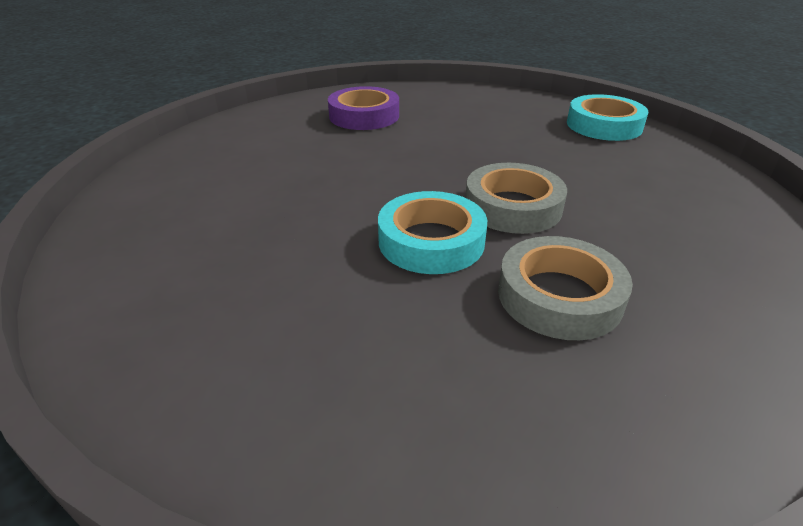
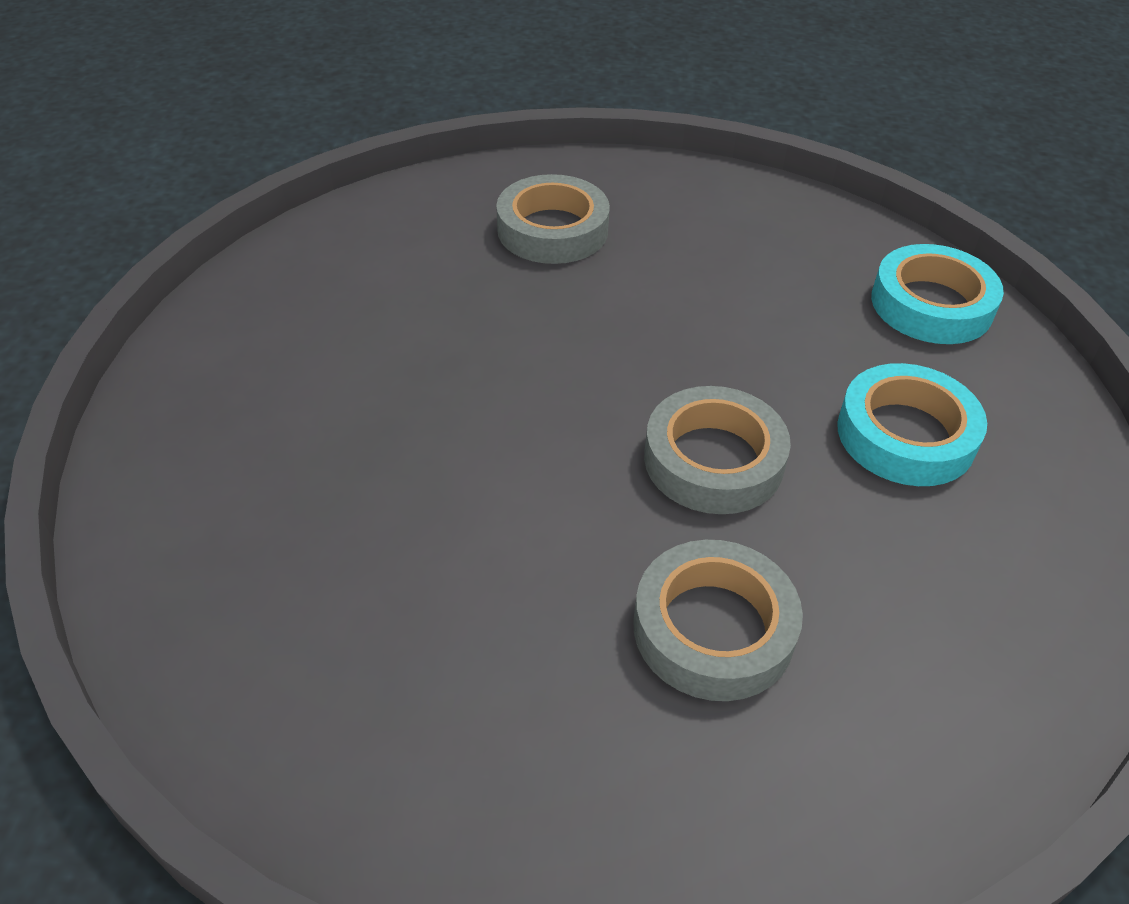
camera: 10 degrees right, 10 degrees up
purple tape [328,86,399,130] -> grey tape [496,174,610,264]
turquoise tape [378,191,487,274] -> turquoise tape moved to [837,363,987,486]

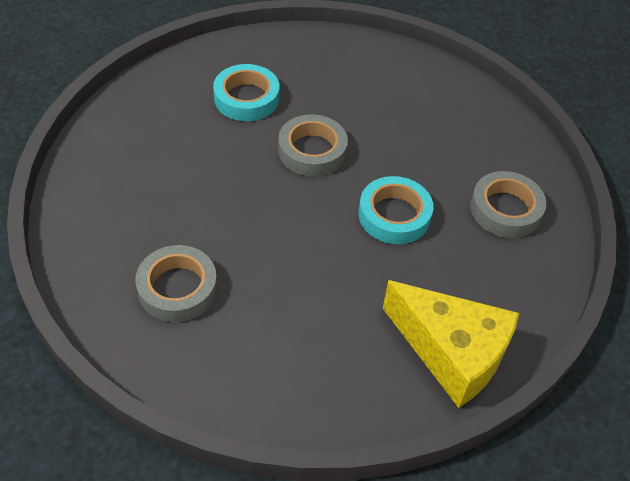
camera: 125 degrees left, 5 degrees up
grey tape [634,540,803,701] -> grey tape moved to [470,171,546,238]
turquoise tape [871,244,1004,344] -> turquoise tape moved to [358,176,433,244]
none -> yellow cheese [383,280,519,408]

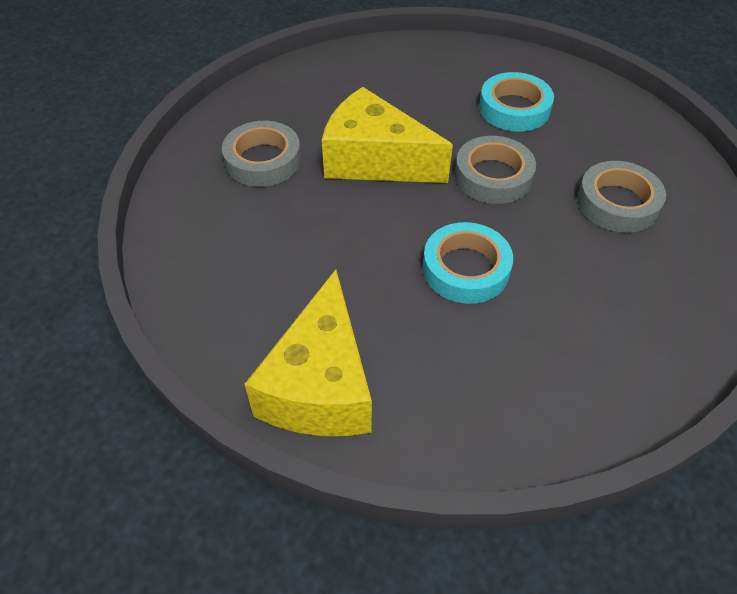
camera: 65 degrees right, 0 degrees up
grey tape [470,171,546,238] -> grey tape moved to [577,161,666,233]
none -> yellow cheese [322,87,453,183]

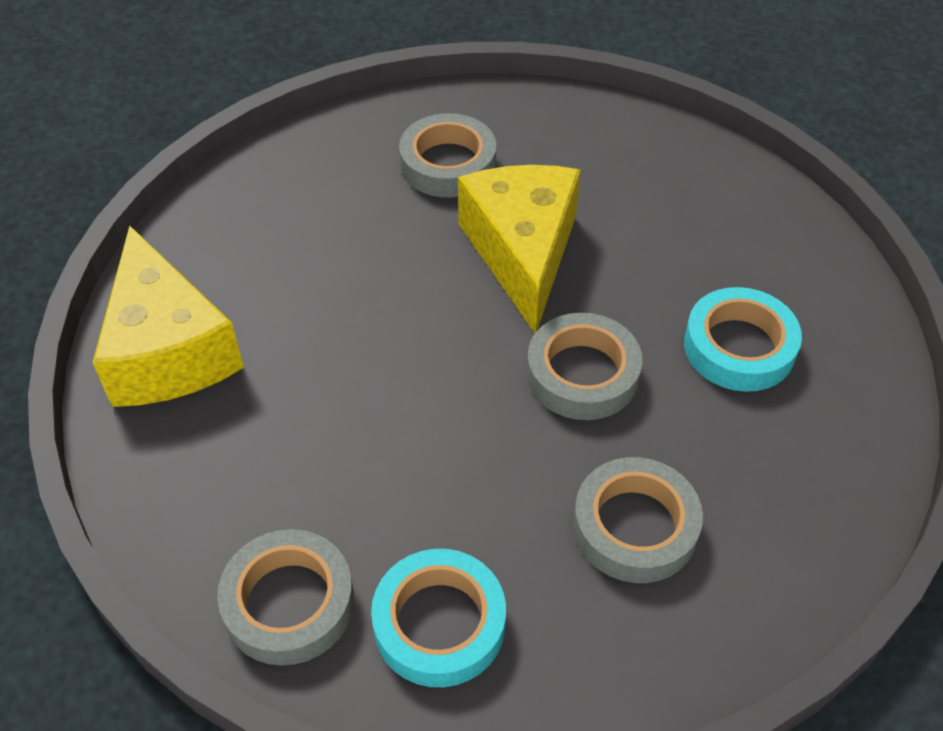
camera: 60 degrees right, 0 degrees up
yellow cheese [245,269,372,436] -> yellow cheese turned 90 degrees counterclockwise [92,225,244,407]
turquoise tape [423,222,513,304] -> turquoise tape moved to [371,549,506,687]
none -> grey tape [217,529,354,666]

